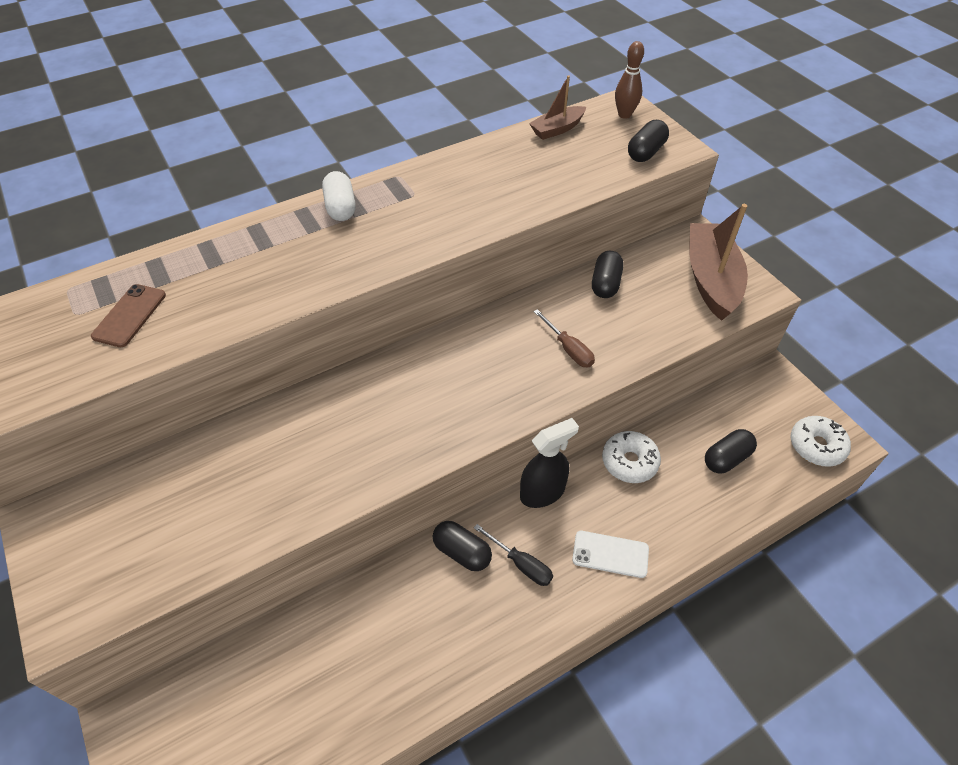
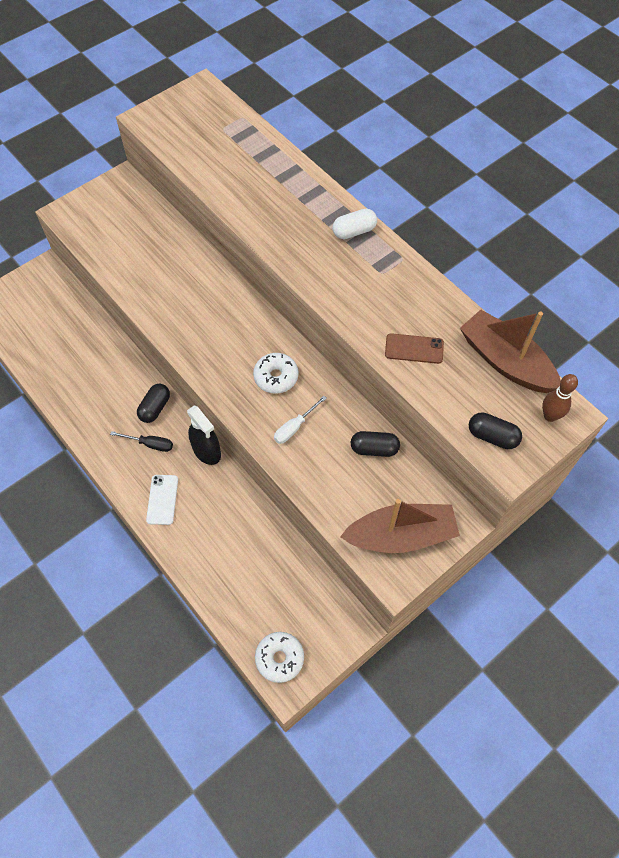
camera: 80 degrees right, 10 degrees up
brown phone [91,284,166,347] -> brown phone moved to [385,333,444,364]
black screwdriver [474,524,553,586] -> black screwdriver turned 105 degrees counterclockwise [110,431,173,452]
brown boat [529,76,586,140] -> brown boat [460,310,561,393], size x1.84
brown screwdriver [533,309,595,368] -> white screwdriver [274,396,327,444]
white donut [602,431,661,483] -> white donut moved to [253,353,298,394]
black capsule [705,429,757,474] -> none

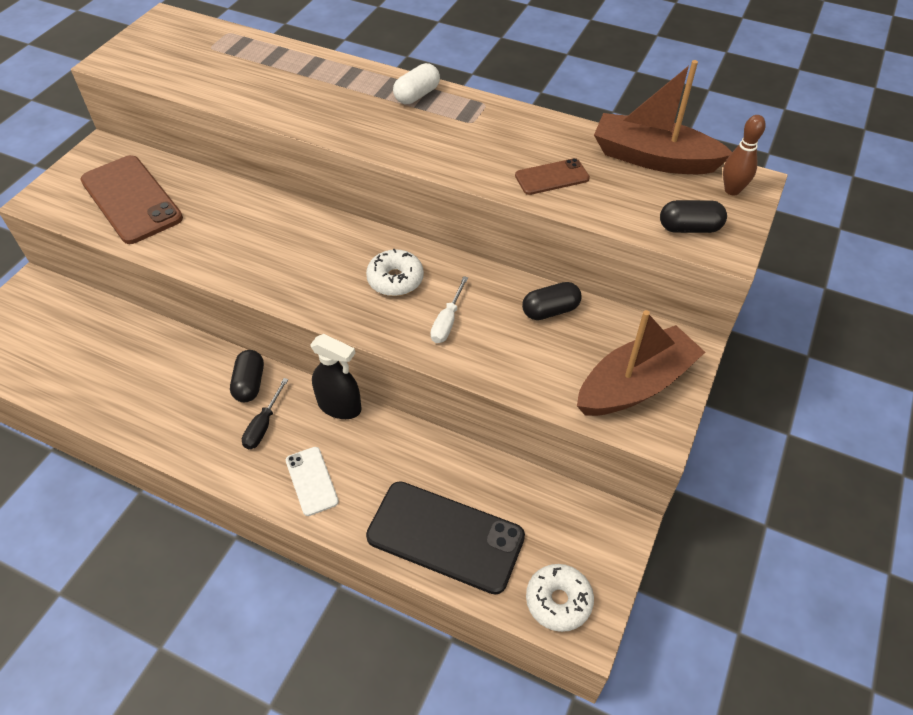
camera: 25 degrees left, 10 degrees down
black screwdriver [110,431,173,452] -> black screwdriver turned 120 degrees clockwise [242,378,288,449]
none -> brown phone [80,155,183,244]
none -> black phone [366,481,525,595]

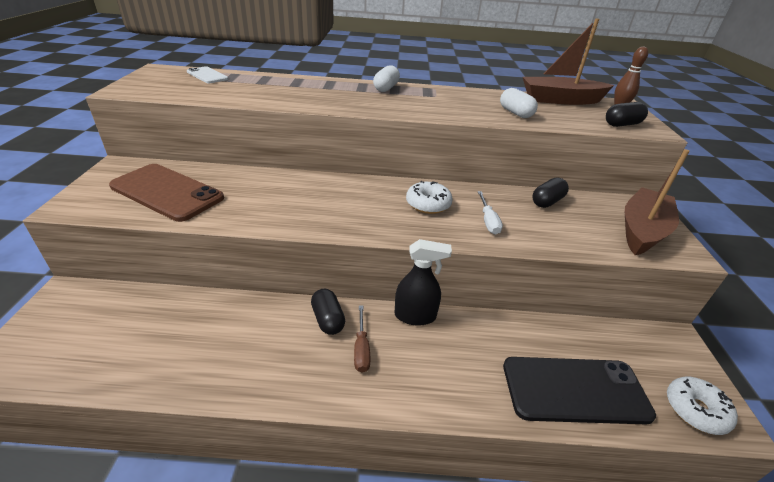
camera: 25 degrees left, 15 degrees down
black screwdriver [242,378,288,449] -> brown screwdriver [354,305,370,373]
white phone [286,447,339,516] -> white phone moved to [187,66,228,83]
brown phone [515,158,590,195] -> white capsule [500,88,538,118]

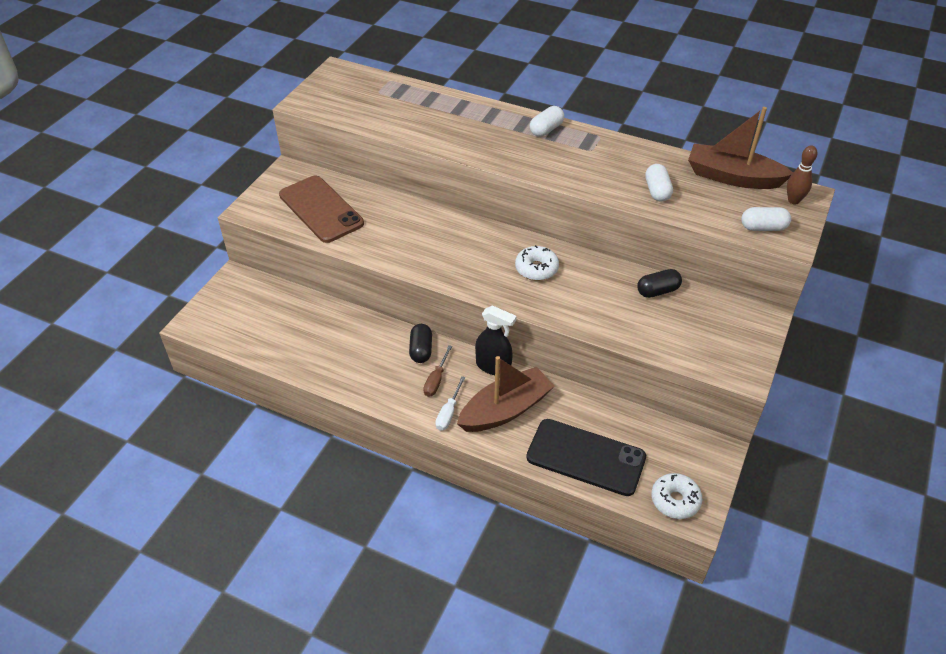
camera: 25 degrees right, 10 degrees up
white phone [187,66,228,83] -> none
white screwdriver [478,191,503,234] -> white screwdriver moved to [435,376,465,431]
black capsule [606,102,648,127] -> white capsule [741,207,791,231]
brown boat [625,149,689,255] -> brown boat moved to [457,356,554,432]

